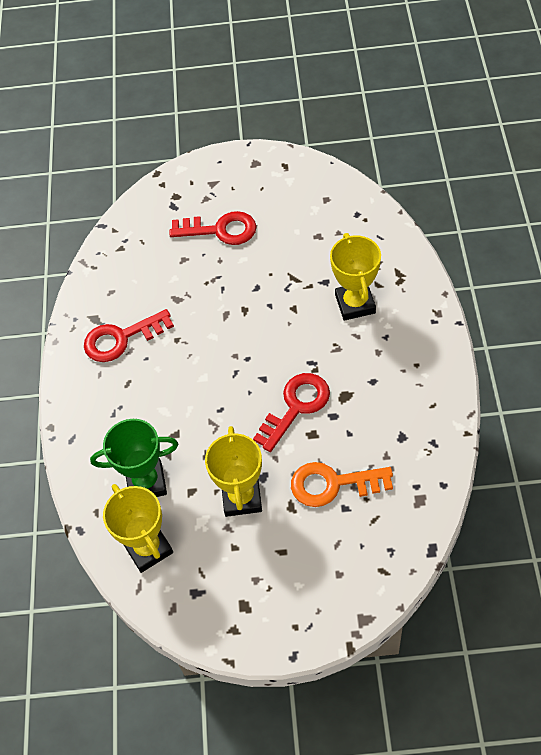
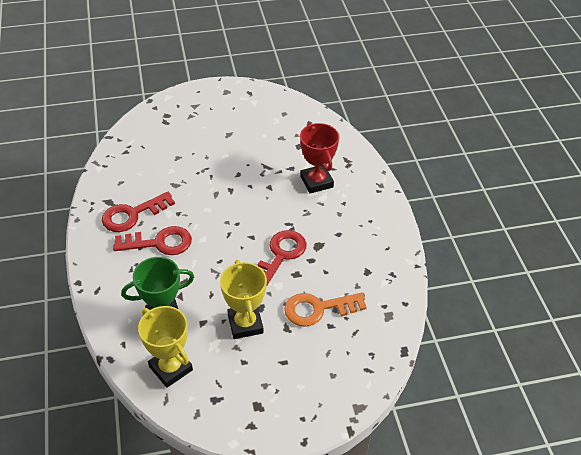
camera: 15 degrees left, 10 degrees down
red key [169,211,257,245] -> red key moved to [113,226,192,255]
yellow trophy [330,233,381,321] -> red trophy [300,123,339,193]

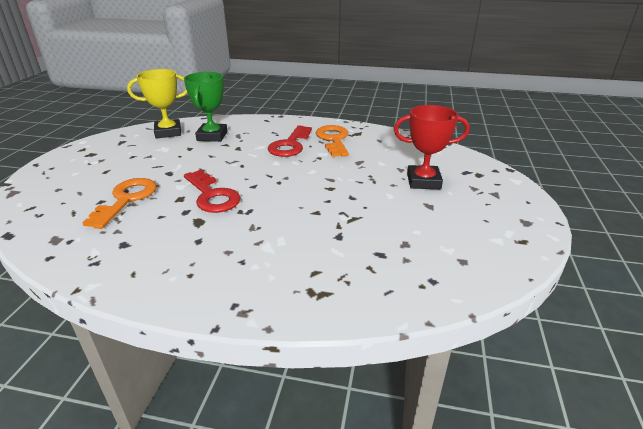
camera: 115 degrees right, 15 degrees down
red key [102,192,175,232] -> orange key [316,125,349,157]
yellow trophy [220,260,267,339] -> none
red trophy [300,123,339,193] -> red trophy moved to [394,105,470,189]

